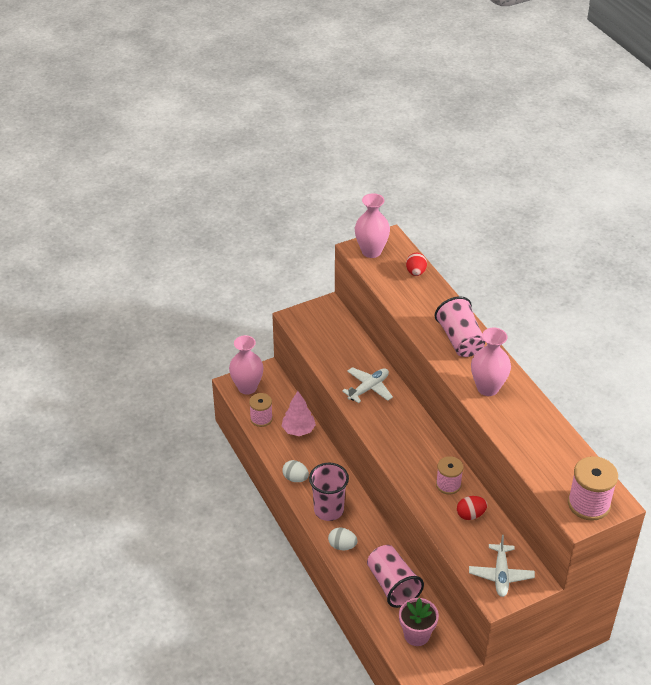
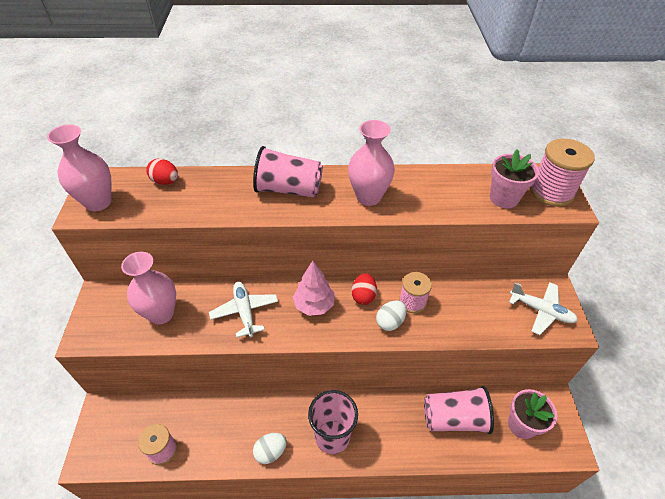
camera: 65 degrees left, 5 degrees up
pink vase [229,335,264,395] -> pink vase moved to [121,252,176,324]
pink tree [282,391,316,436] -> pink tree moved to [293,261,335,316]
white egg [328,528,358,550] -> white egg moved to [376,300,406,331]
red egg [457,496,487,520] -> red egg moved to [352,273,377,305]
none -> pink flower pot [490,150,539,208]

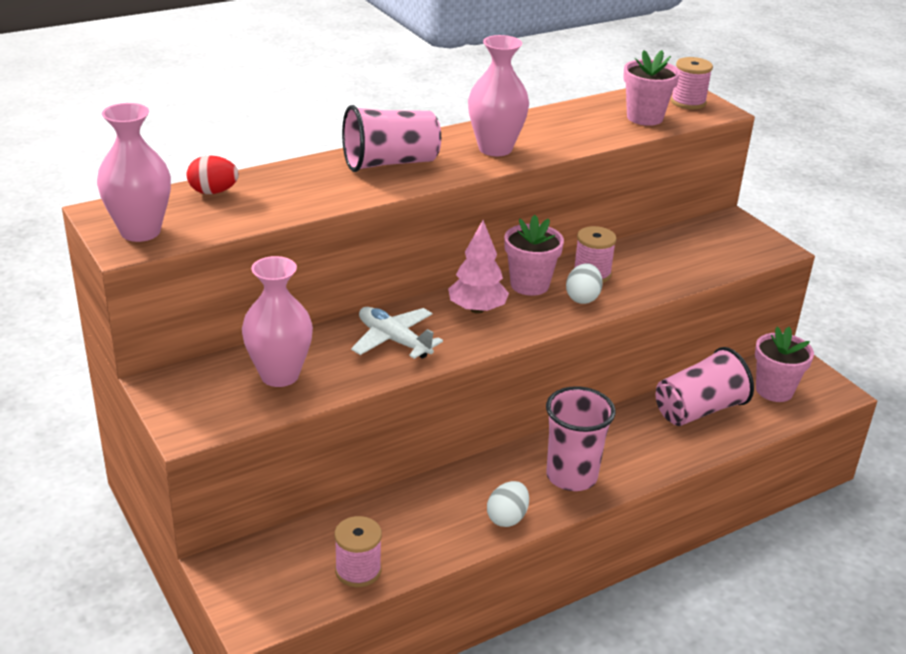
camera: 30 degrees left, 15 degrees down
red egg [352,273,377,305] -> pink flower pot [504,215,564,296]
white plane [509,282,578,335] -> none
pink spool [530,139,595,207] -> pink spool [671,57,713,109], size x0.65

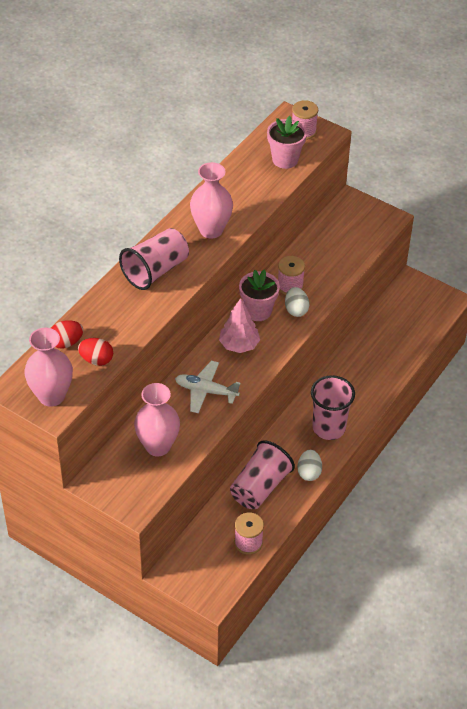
camera: 25 degrees left, 15 degrees up
pink cup [656,347,754,426] -> pink cup moved to [230,440,295,509]
pink flower pot [755,327,814,402] -> none
none -> red egg [78,338,113,366]

